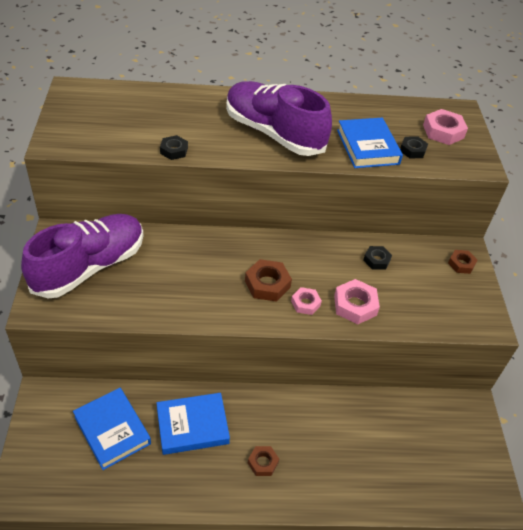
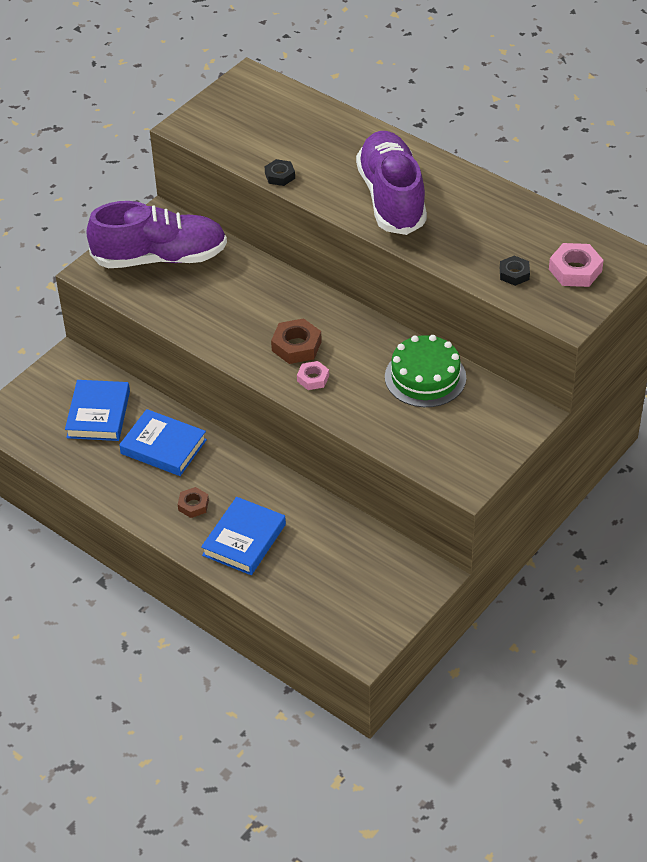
camera: 45 degrees right, 0 degrees up
pink nut [334,279,380,324] -> none
blue book [337,118,403,168] -> blue book moved to [201,497,286,575]
black nut [363,246,392,270] -> green cake [385,335,466,407]
brown nut [448,250,478,274] -> none

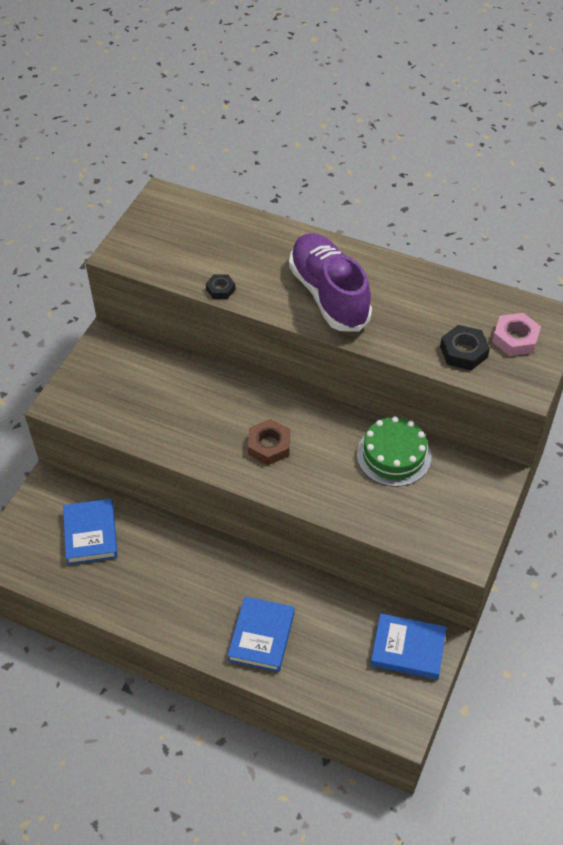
camera: 15 degrees left, 5 degrees up
purple shoe [86,201,227,268] -> none
blue book [119,409,207,476] -> blue book moved to [371,613,447,680]
brown nut [178,487,209,518] -> none
pink nut [297,361,329,390] -> none
black nut [500,256,530,286] -> black nut [440,325,490,370], size x1.58

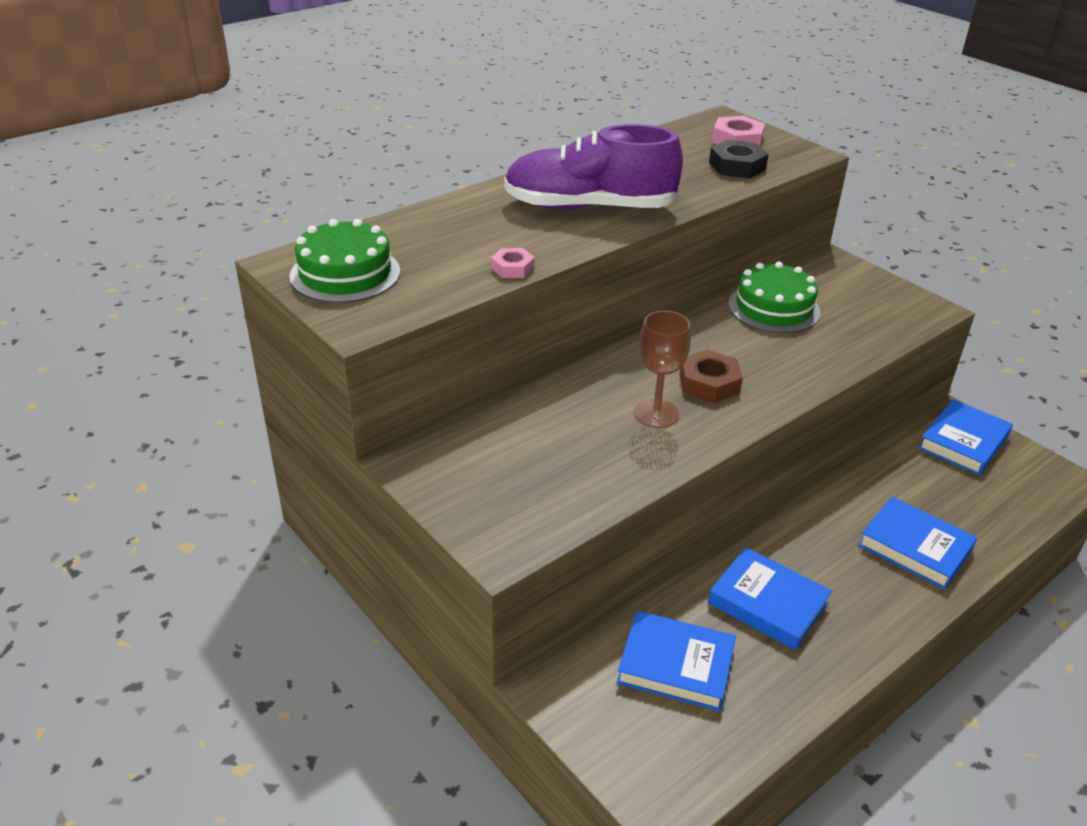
camera: 65 degrees left, 15 degrees down
black nut [206,274,235,299] -> pink nut [491,248,535,278]
none -> green cake [289,219,400,303]
none -> brown goblet [634,311,691,428]
none -> blue book [708,547,832,650]

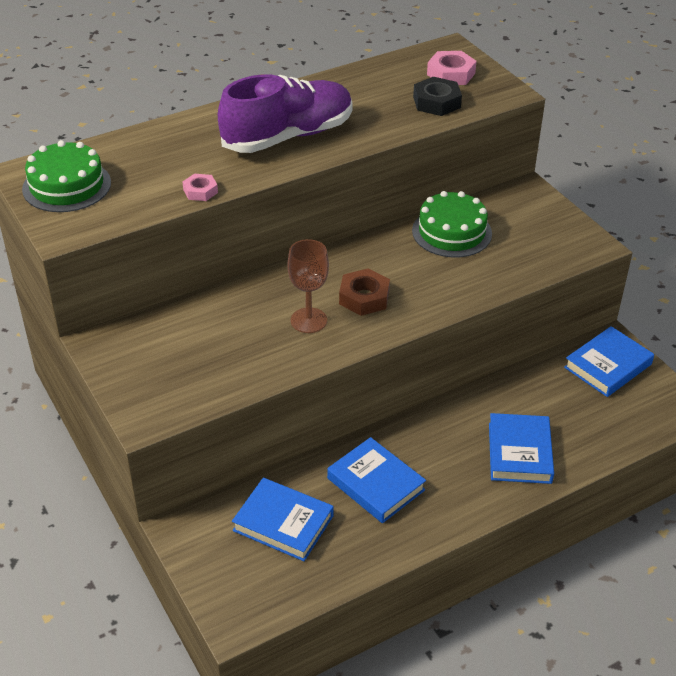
camera: 10 degrees right, 5 degrees up
purple shoe [504,124,683,210] -> purple shoe turned 135 degrees clockwise [218,74,353,153]
blue book [858,497,977,589] -> blue book turned 45 degrees clockwise [489,413,554,484]

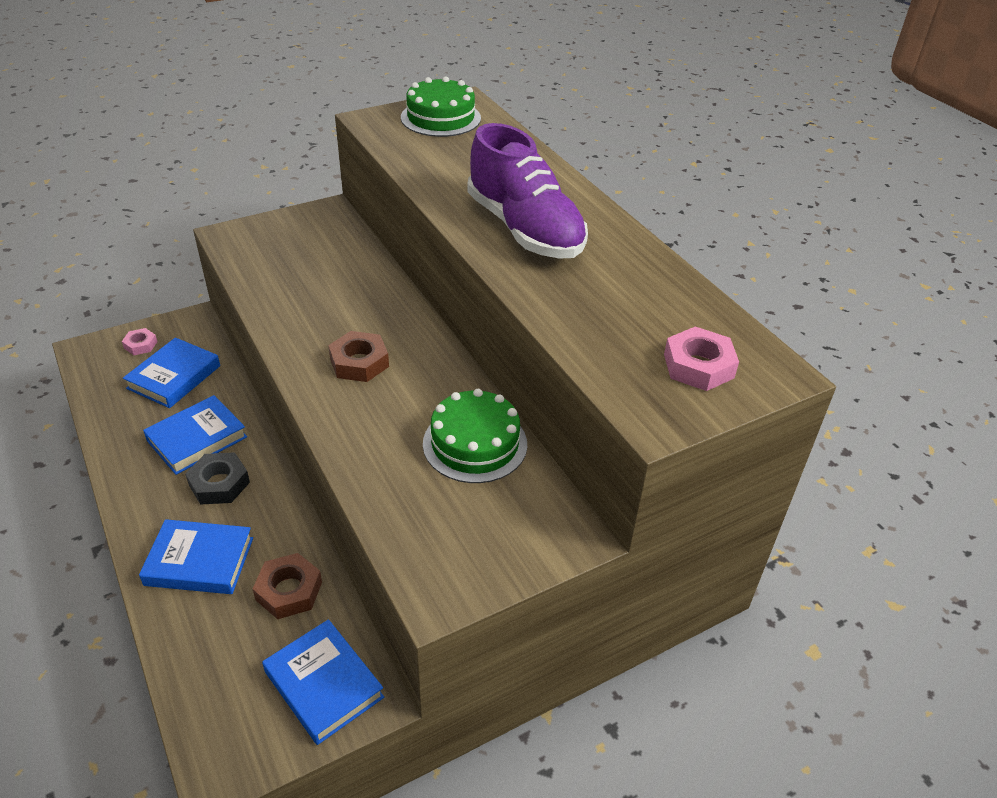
camera: 90 degrees right, 0 degrees up
pink nut [183,174,218,201] -> pink nut moved to [122,328,158,355]
brown goblet [288,239,329,333] -> none
black nut [413,77,462,116] -> black nut moved to [185,452,250,505]
none -> brown nut [253,553,322,619]

